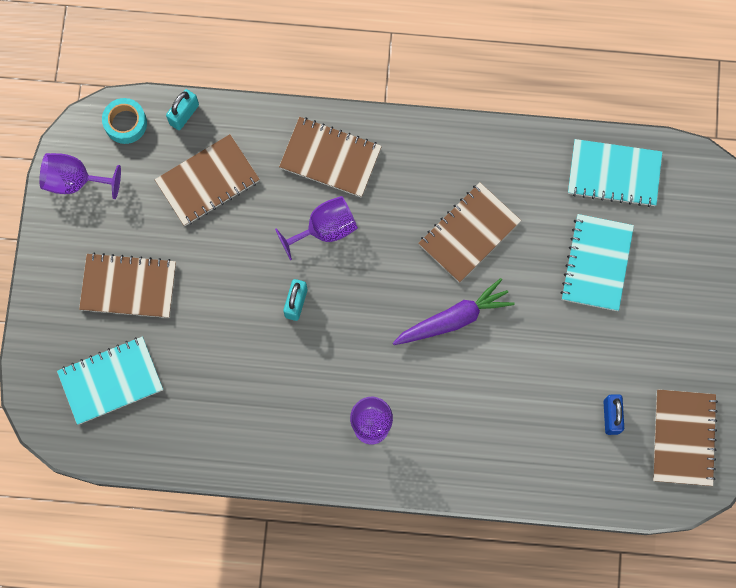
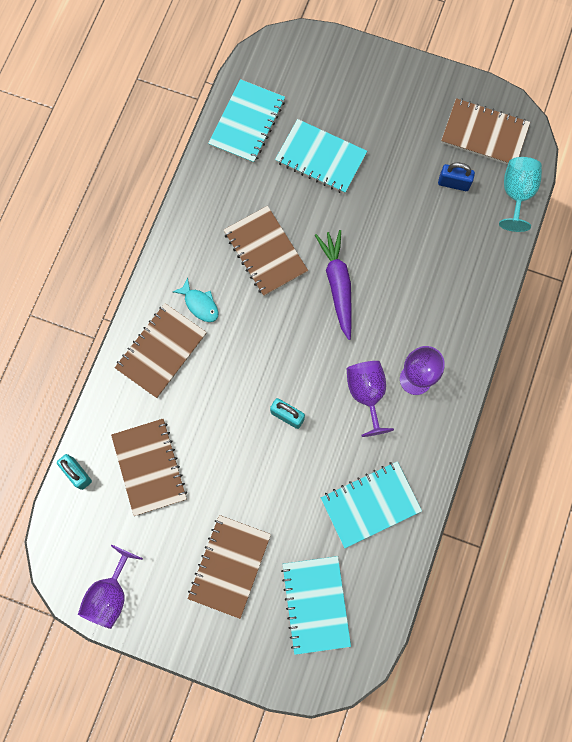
camera: 75 degrees left, 0 degrees up
turquoise tape [102,98,147,144] -> none
purple goblet [275,196,358,261] -> purple goblet moved to [347,361,394,437]
none -> turquoise fish [173,278,219,322]
none -> turquoise notebook [321,461,422,548]
none -> turquoise goblet [499,157,542,232]

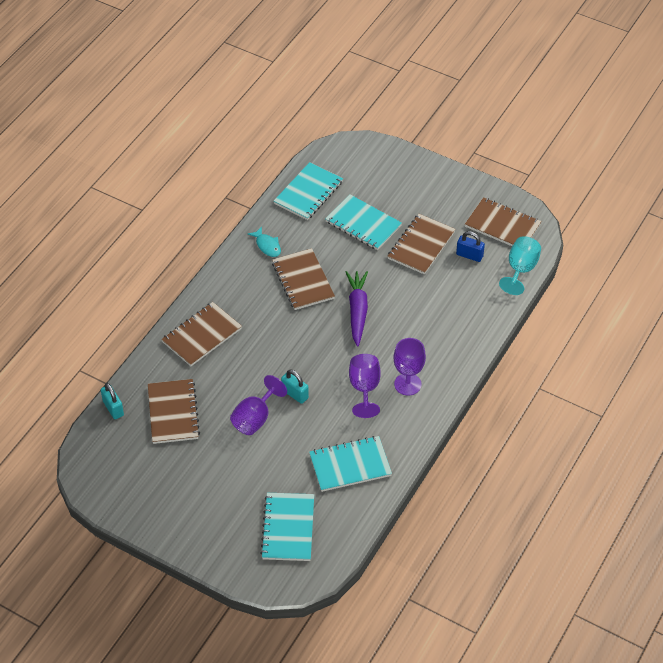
camera: 10 degrees right, 25 degrees down
purple goblet [78,545,143,629] -> purple goblet moved to [230,375,287,435]
turquoise fish [173,278,219,322] -> turquoise fish moved to [248,226,281,257]
brown notebook [188,515,271,619] -> brown notebook moved to [388,214,455,275]

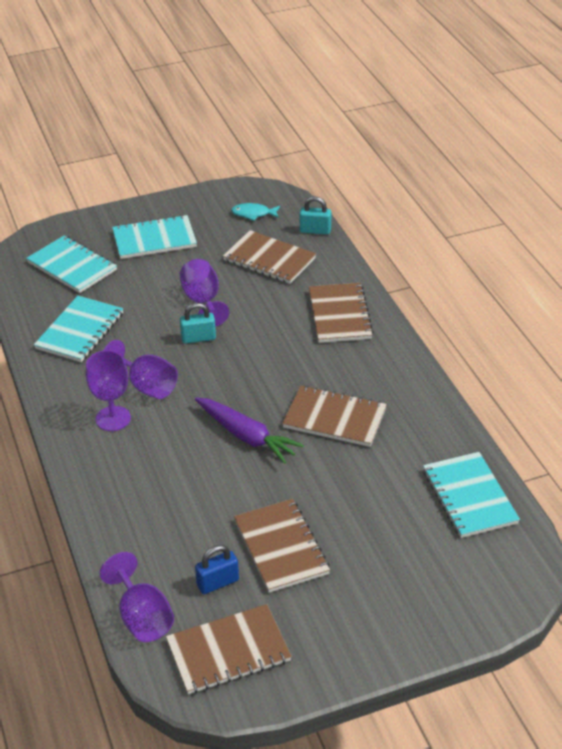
camera: 130 degrees right, 10 degrees down
turquoise fish [248,226,281,257] -> turquoise fish moved to [231,203,280,221]
turquoise notebook [325,194,402,250] -> turquoise notebook moved to [112,215,197,259]
turquoise goblet [499,236,541,295] -> purple goblet [100,552,174,642]

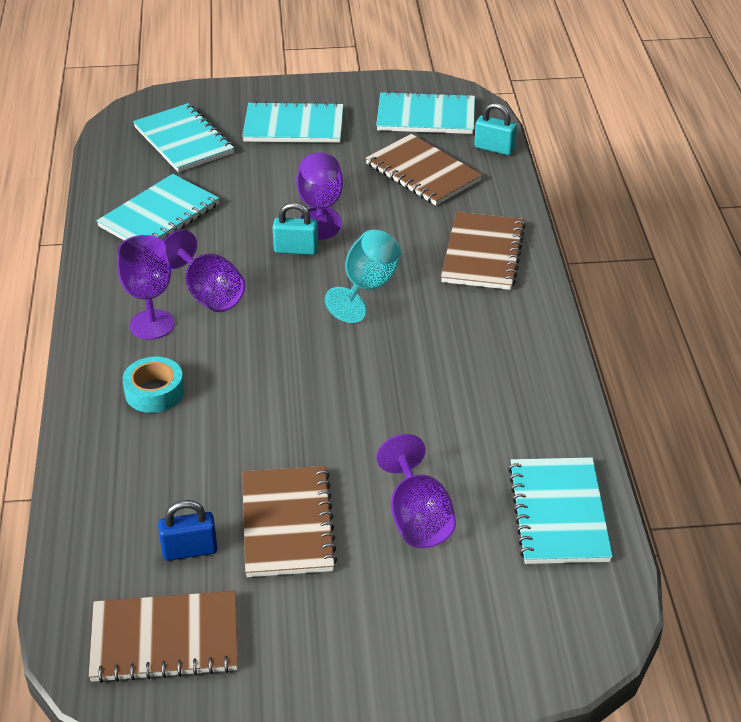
camera: 15 degrees right, 0 degrees up
purple goblet [100,552,174,642] -> purple goblet moved to [376,434,456,548]
purple carrot [195,398,304,464] -> none
turquoise fish [231,203,280,221] -> turquoise notebook [376,91,475,134]
brown notebook [282,385,387,447] -> none
none -> turquoise tape [123,356,184,413]
none -> turquoise goblet [324,230,401,323]

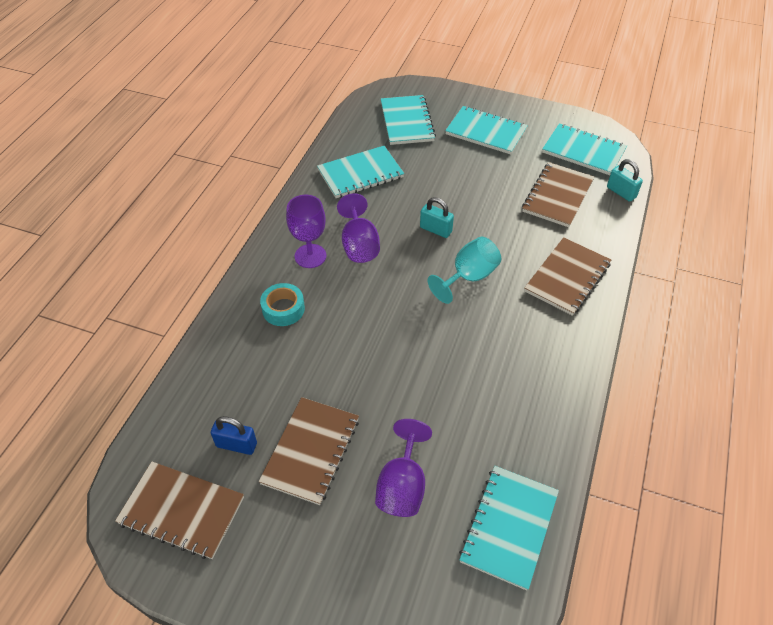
camera: 25 degrees right, 10 degrees up
purple goblet [296,153,343,240] -> none
brown notebook [365,134,482,205] -> brown notebook turned 45 degrees clockwise [522,162,594,227]

